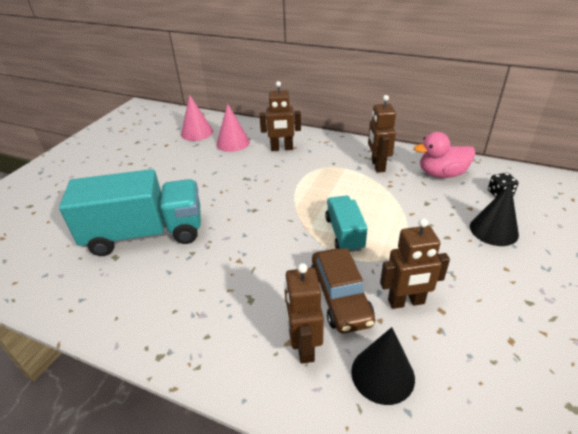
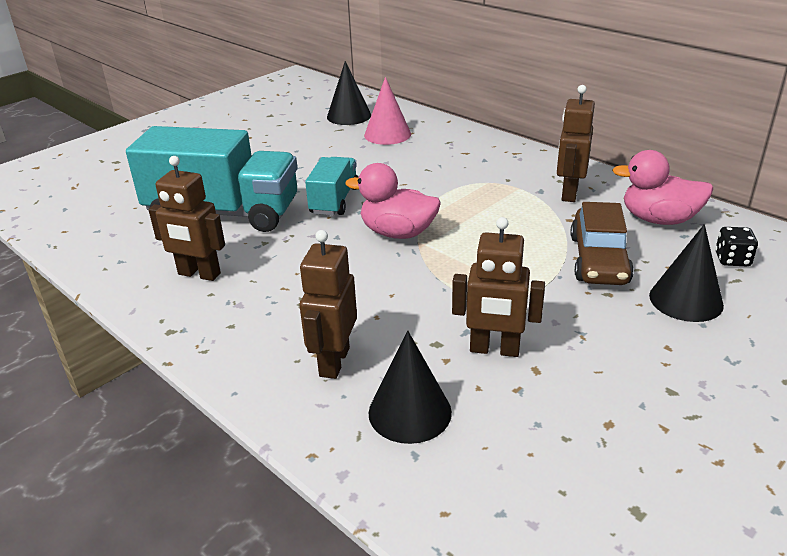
camera: 20 degrees right, 5 degrees down
pink cone [181,95,213,141] -> black cone [327,61,371,125]
brown robot [259,81,301,151] -> brown robot moved to [148,156,225,281]
brown car [311,248,375,334] -> brown car moved to [571,202,634,285]
turquoise truck [325,196,367,252] -> turquoise truck moved to [305,157,358,215]
none -> pink duck [346,163,441,239]

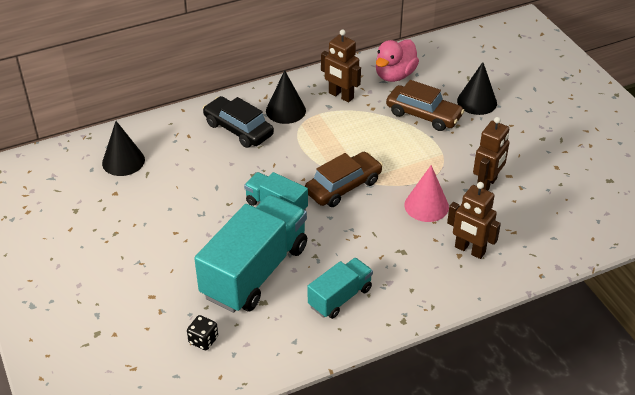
camera: 70 degrees left, 10 degrees up
brown robot [148,156,225,281] -> turquoise truck [308,258,373,319]
pink duck [346,163,441,239] -> brown car [305,152,383,207]
pink cone [364,77,411,145] -> pink cone moved to [404,165,449,222]
black cone [369,331,452,444] -> black cone moved to [266,70,306,124]
black dice [715,227,758,266] -> black dice moved to [187,315,218,350]
none -> black car [203,96,274,148]

